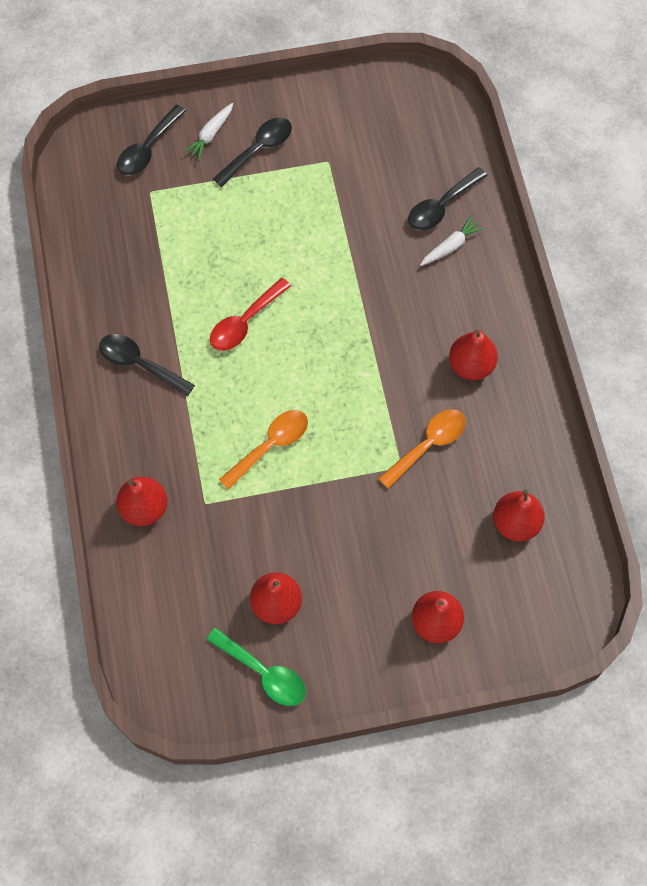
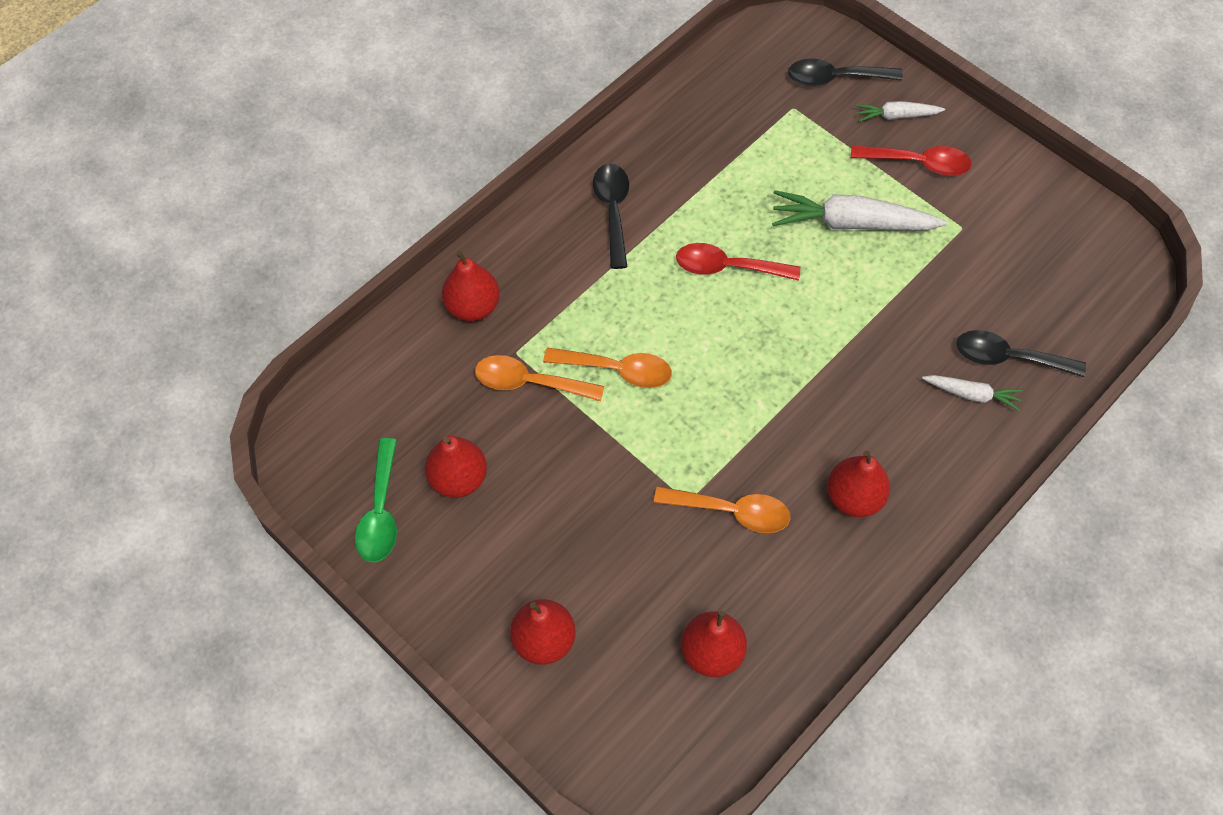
camera: 55 degrees right, 5 degrees down
black spoon [213,117,292,187] -> red spoon [851,146,972,176]
none -> orange spoon [475,355,604,401]
none -> white carrot [772,190,947,230]

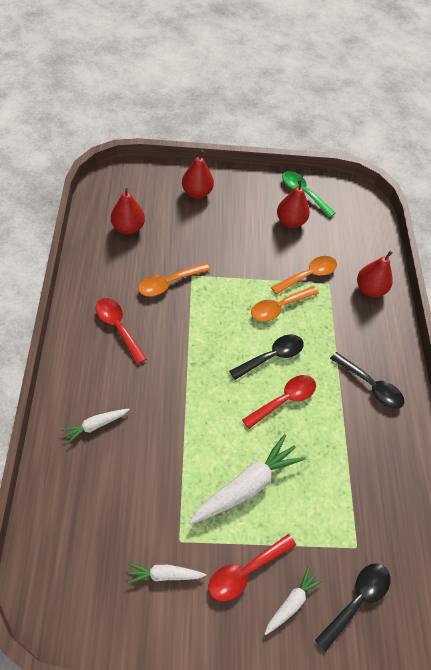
camera: 130 degrees right, 5 degrees down
red pear [827,450,890,517] -> red spoon [95,298,147,364]
black spoon [957,330,1086,377] -> black spoon moved to [229,334,304,380]
none -> white carrot [127,563,206,584]

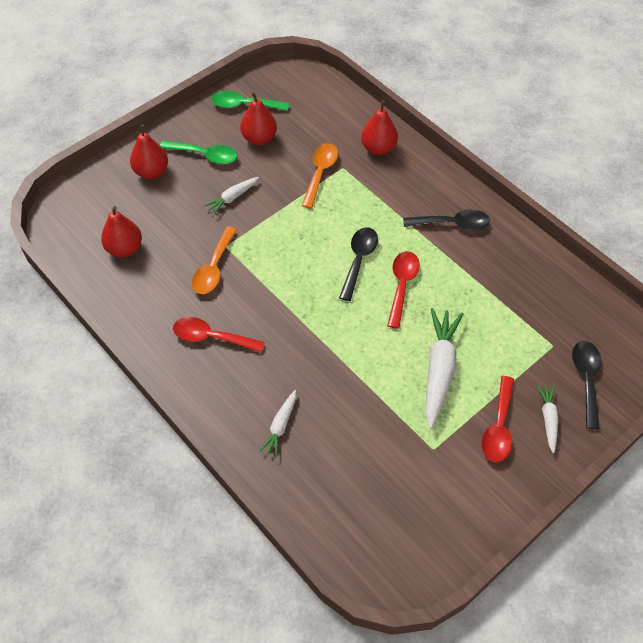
camera: 35 degrees left, 0 degrees up
white carrot [127,563,206,584] -> white carrot moved to [204,177,259,215]
orange spoon [251,286,319,322] -> none
none -> green spoon [160,140,238,164]

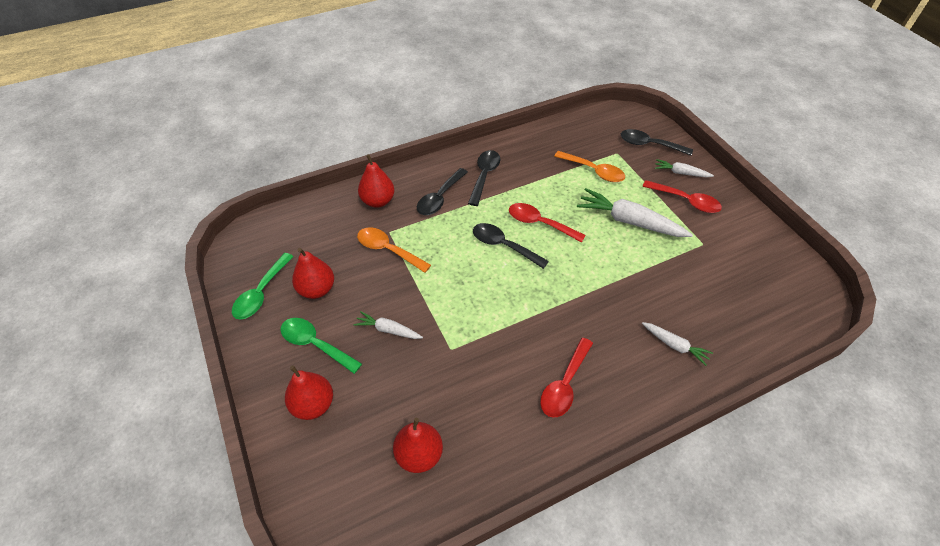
camera: 75 degrees left, 5 degrees down
green spoon [160,140,238,164] -> green spoon turned 90 degrees counterclockwise [280,318,362,374]
orange spoon [192,226,237,294] -> orange spoon moved to [554,151,625,182]
white carrot [204,177,259,215] -> white carrot turned 135 degrees clockwise [354,311,423,339]
none -> black spoon [417,168,468,215]

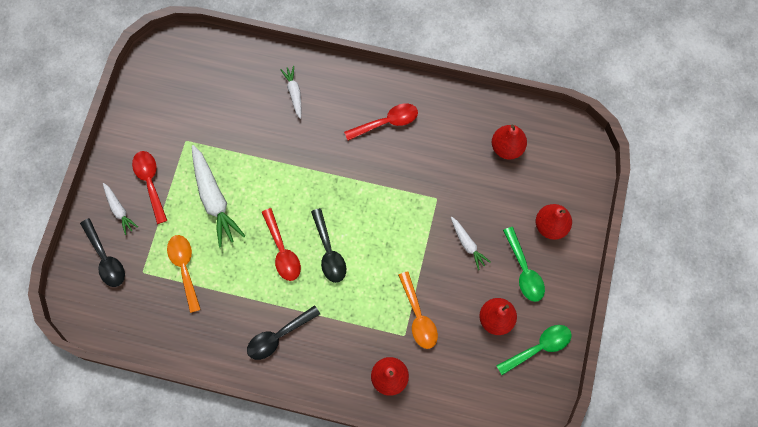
camera: 140 degrees left, 20 degrees up
black spoon [417,168,468,215] -> none

